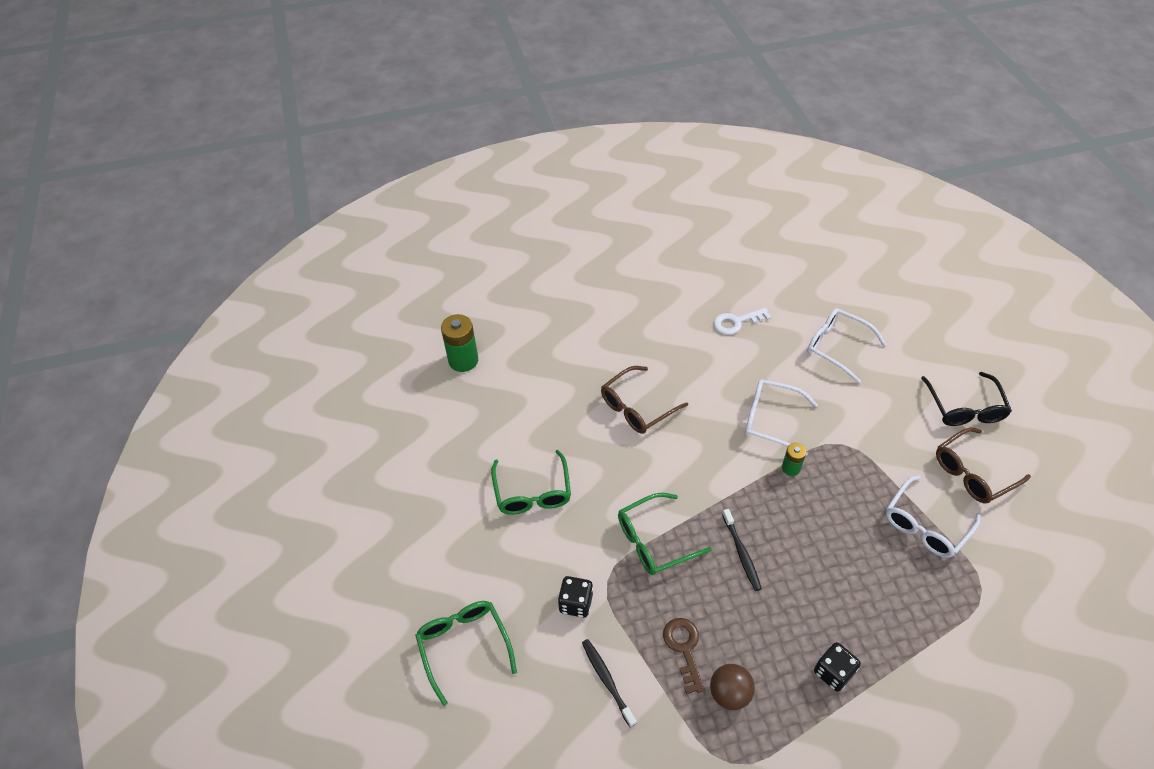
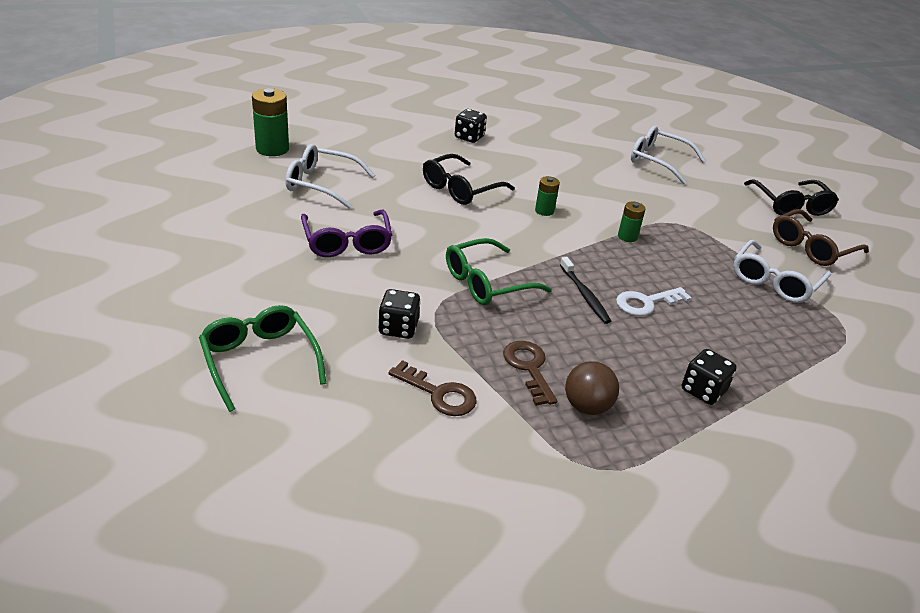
camera: 10 degrees left, 15 degrees down
green glasses [491,450,571,515] -> purple glasses [301,210,392,257]
black toothbrush [582,639,636,727] -> brown key [388,360,477,416]
brown glasses [601,366,688,434] -> black glasses [423,154,515,205]
white key [714,308,771,335] -> white key moved to [616,287,692,316]
white glasses [745,380,818,455] -> white glasses moved to [285,144,375,209]
none -> black dice [455,109,487,143]
none -> green battery [535,176,560,216]

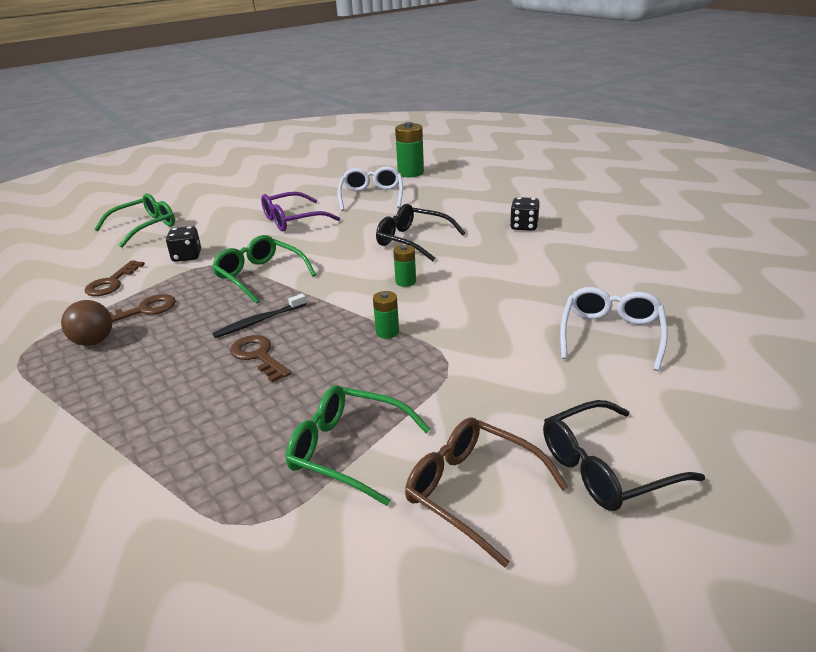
camera: 80 degrees right, 5 degrees down
white key [616,287,692,316] -> brown key [230,335,292,383]
black dice [682,349,737,405] -> none
white glasses [733,240,831,303] -> green glasses [286,385,431,506]

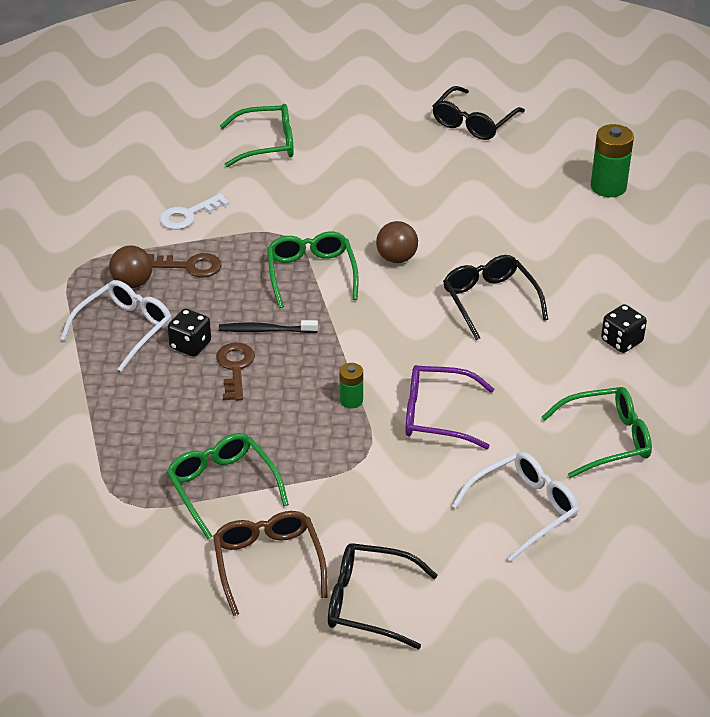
camera: 35 degrees right, 10 degrees up
brown key [85,260,145,296] -> white key [159,193,229,230]
black dice [166,226,201,262] -> black dice moved to [168,309,211,357]
purple glasses [261,192,340,232] -> purple glasses moved to [405,365,494,449]
white glasses [337,166,403,211] -> white glasses moved to [60,280,172,372]
green battery [393,245,416,287] -> none
none -> brown ball [376,221,418,263]
none -> black glasses [433,86,525,140]
none -> green glasses [542,387,652,478]

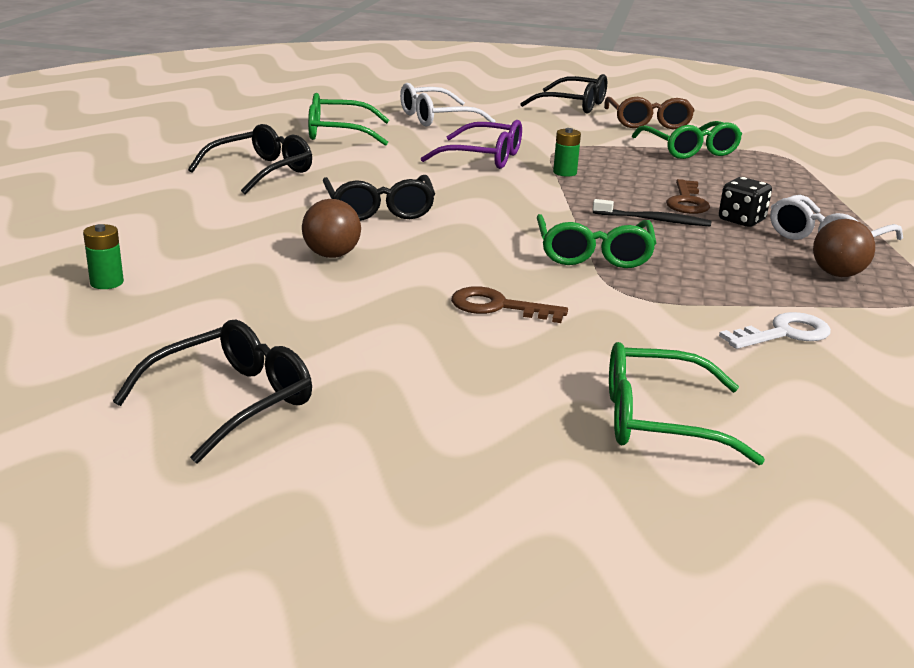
camera: 170 degrees left, 15 degrees down
brown key [148,253,222,277] -> brown key moved to [451,286,568,323]
brown ball [376,221,418,263] -> brown ball moved to [302,199,361,258]
green battery [591,124,634,197] -> green battery [83,224,124,289], size x0.56
black dice [601,304,647,353] -> black glasses [188,124,312,194]

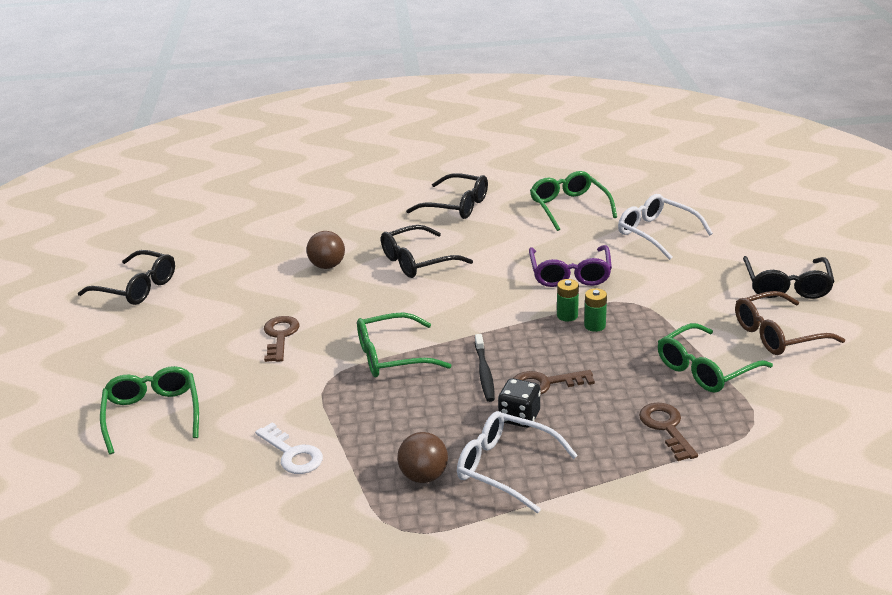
camera: 75 degrees right, 5 degrees up
green battery [83,224,124,289] -> green battery moved to [584,288,607,332]
none -> brown key [639,403,698,461]

